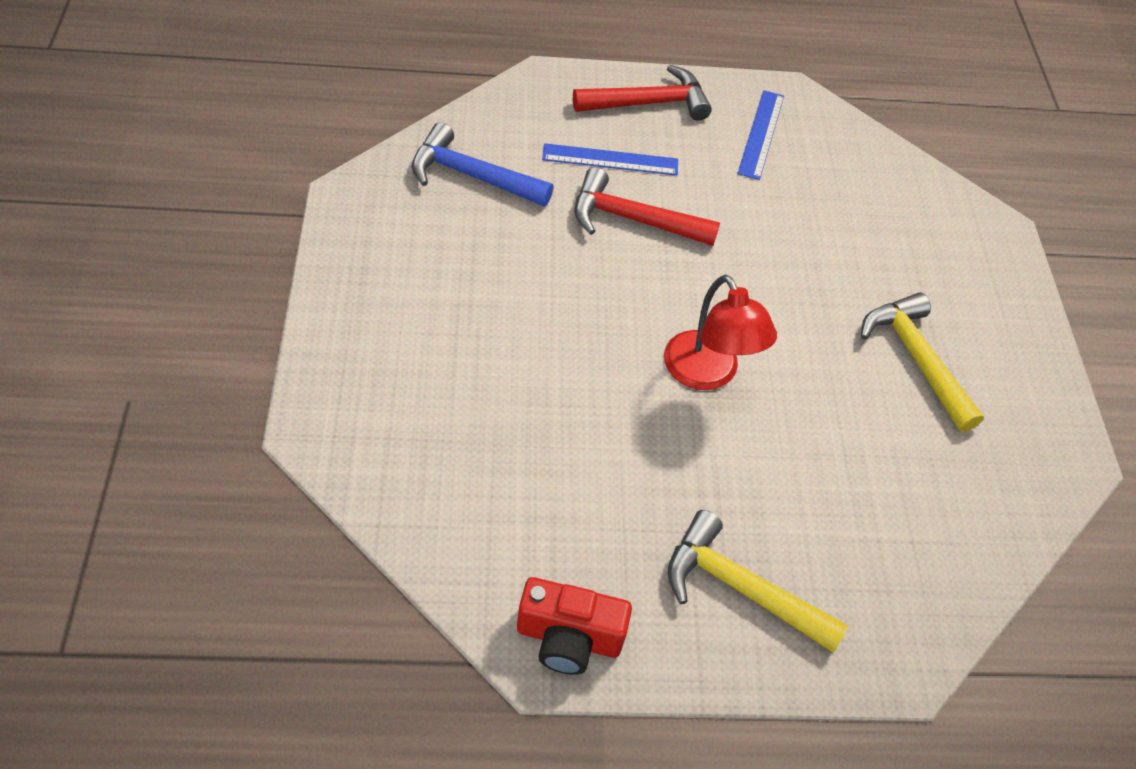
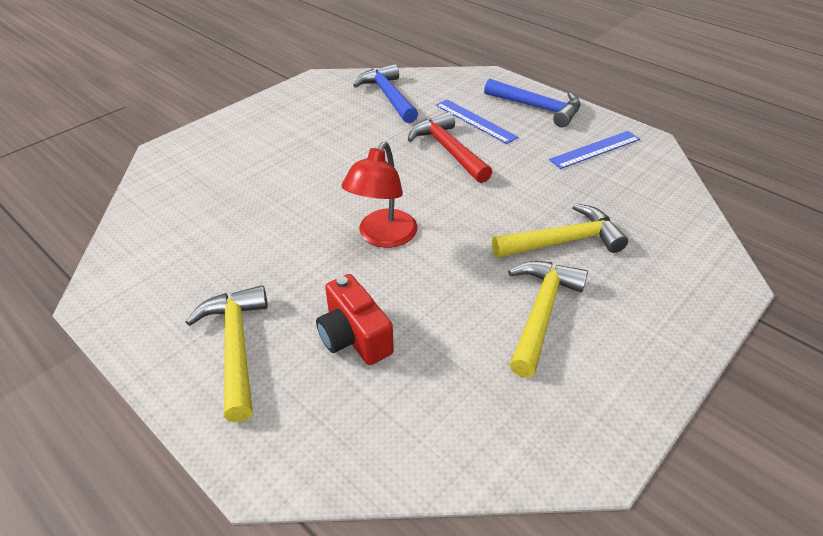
camera: 50 degrees right, 10 degrees down
red camera [517,577,632,675] -> red camera moved to [316,274,394,365]
red hammer [573,65,712,121] -> blue hammer [484,78,580,127]
none -> yellow hammer [492,203,628,258]

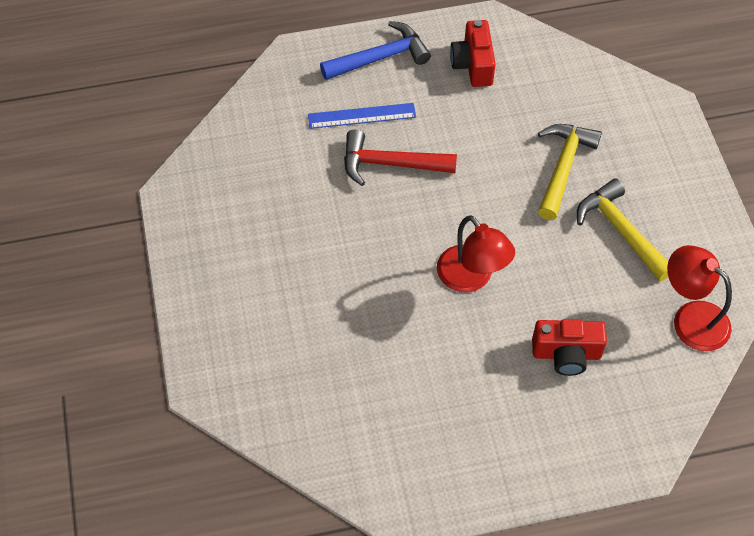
camera: 55 degrees left, 15 degrees up
yellow hammer [185,285,268,422] -> none
blue hammer [353,64,418,123] -> none
blue ruler [549,131,640,169] -> red camera [450,20,496,87]
none -> red lamp [667,245,732,351]

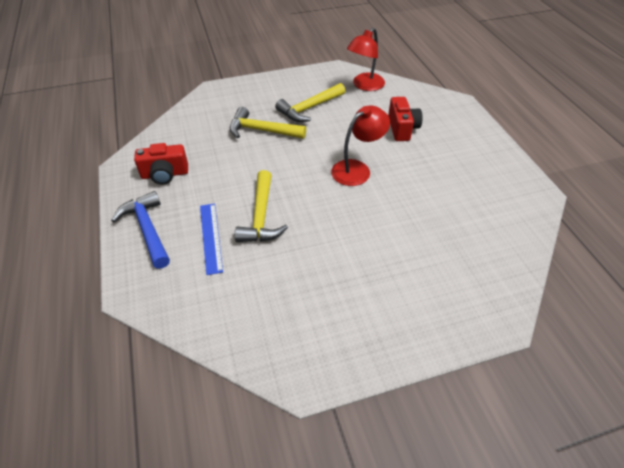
camera: 95 degrees left, 10 degrees down
red hammer [344,130,457,186] -> yellow hammer [235,170,288,242]

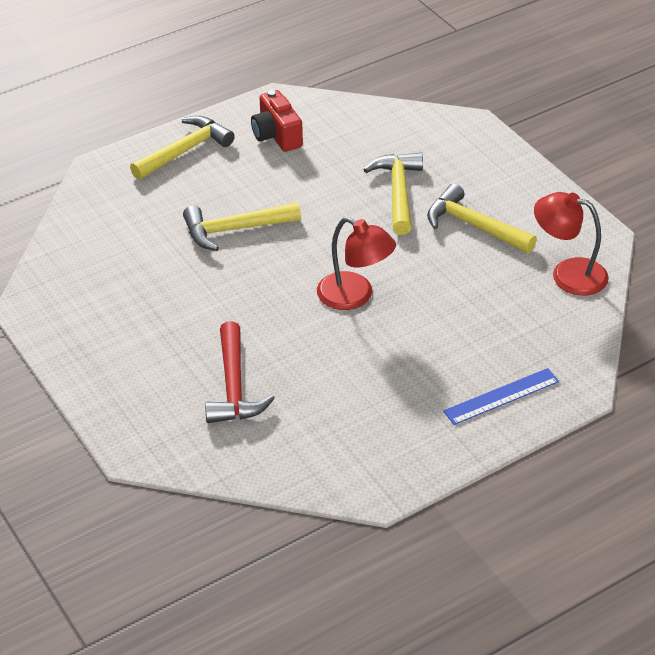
camera: 75 degrees right, 5 degrees down
blue hammer [111,191,170,269] -> yellow hammer [130,116,235,180]
blue ruler [200,203,223,275] -> blue ruler moved to [443,368,559,425]
red camera [388,97,422,141] -> none
none -> red hammer [205,321,275,423]

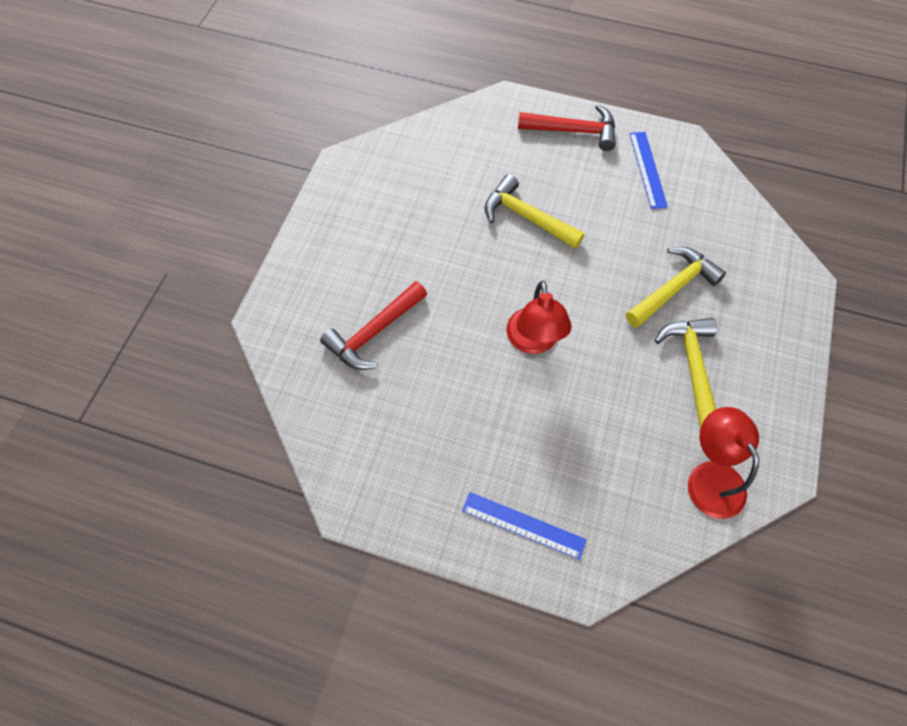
camera: 50 degrees right, 20 degrees up
yellow hammer [130,116,235,180] -> red hammer [518,104,616,151]
red camera [251,90,303,152] -> blue ruler [629,132,668,209]

